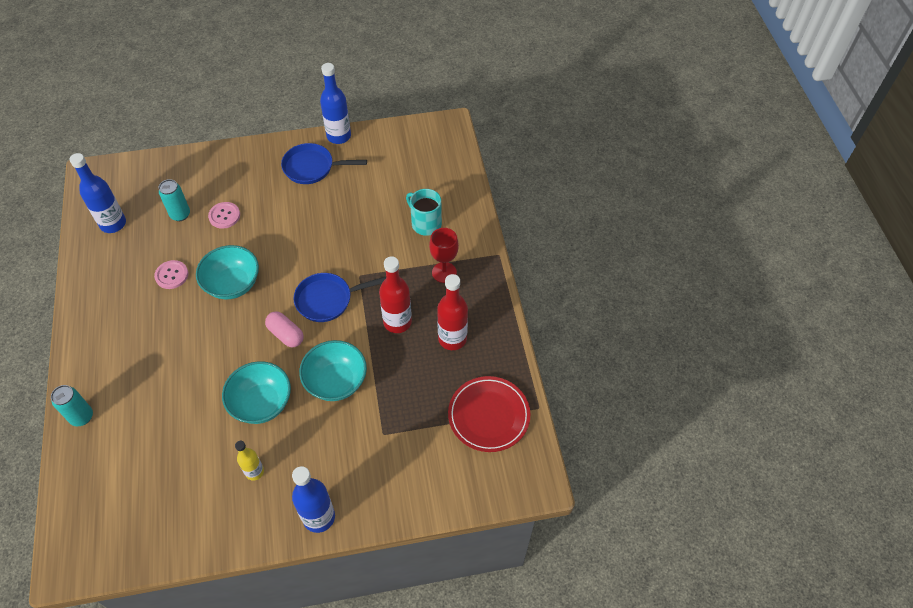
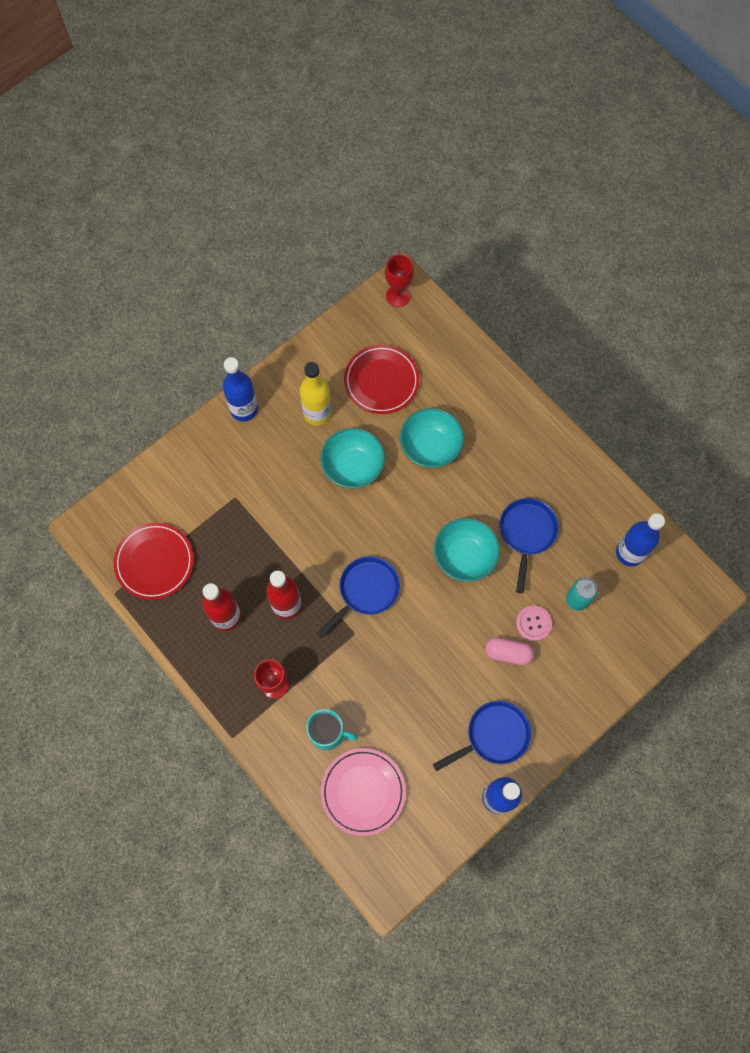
camera: 150 degrees right, 15 degrees up
turquoise can [51,385,93,426] -> none
pink button [154,260,188,289] -> blue pan [499,498,559,593]
yellow bottle [235,441,264,481] -> yellow bottle [300,362,332,426], size x1.67
pink capsule [265,311,304,348] -> pink capsule moved to [485,637,534,665]
turquoise bowl [299,340,367,401] -> turquoise bowl moved to [400,408,464,468]
none -> pink plate [321,748,406,836]
none -> red plate [344,345,420,414]
none -> red goblet [385,254,414,307]

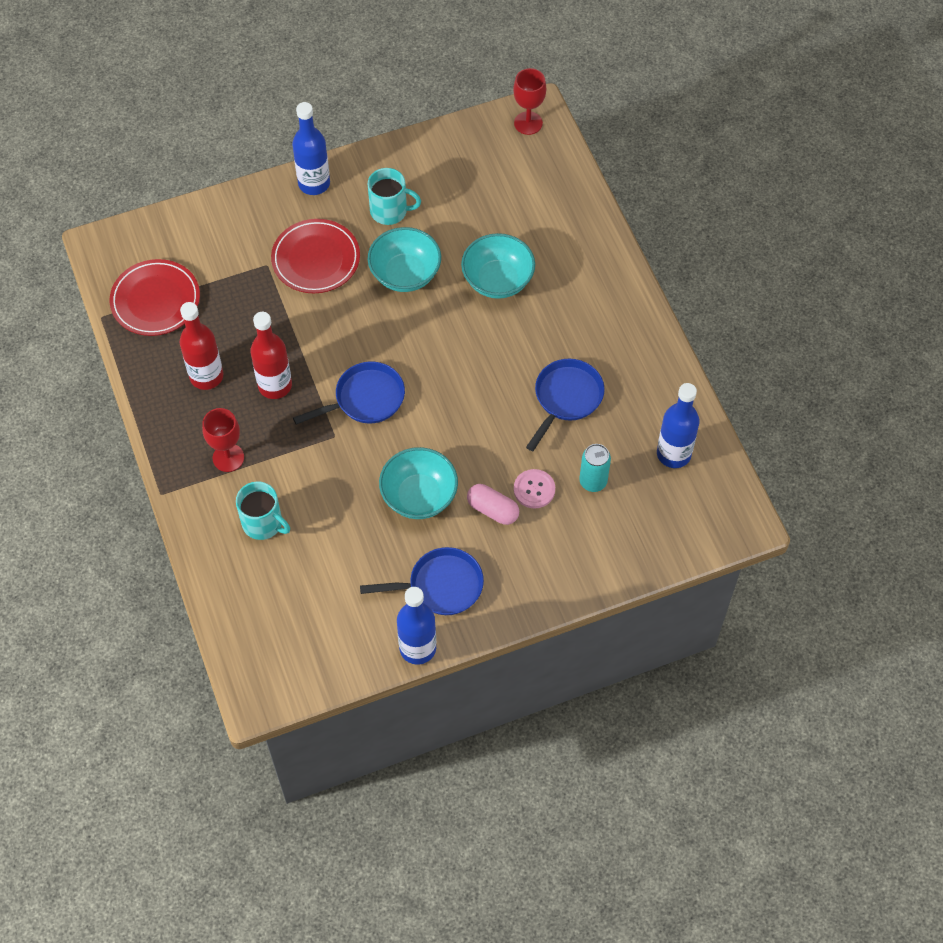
camera: 20 degrees right, 10 degrees down
yellow bottle [300,362,332,426] -> turquoise mug [368,168,421,225]
pink plate [321,748,406,836] -> none
red plate [344,345,420,414] -> red plate moved to [271,219,360,293]
turquoise bowl [434,518,500,582] -> turquoise bowl moved to [379,447,458,519]

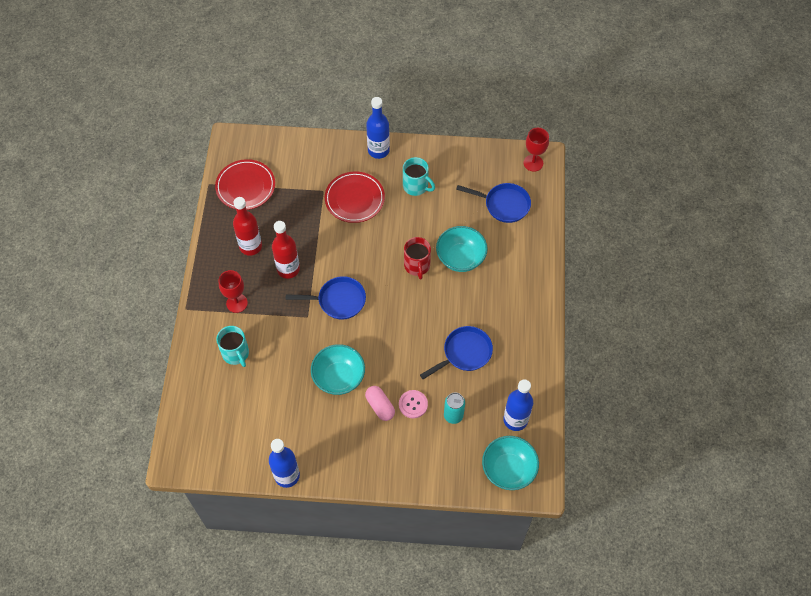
camera: 25 degrees right, 0 degrees up
blue pan [360,547,484,615] -> blue pan moved to [456,183,531,223]
turquoise bowl [368,227,441,292] -> turquoise bowl moved to [482,436,539,490]
none -> red mug [404,237,431,279]

